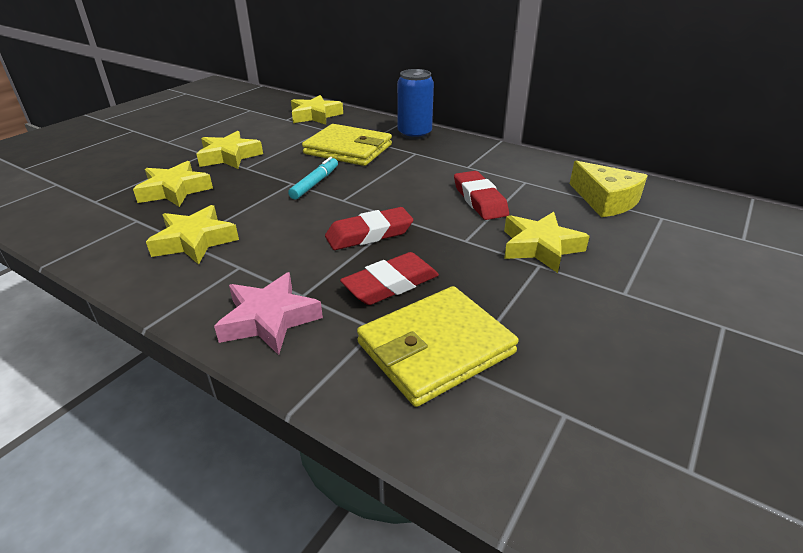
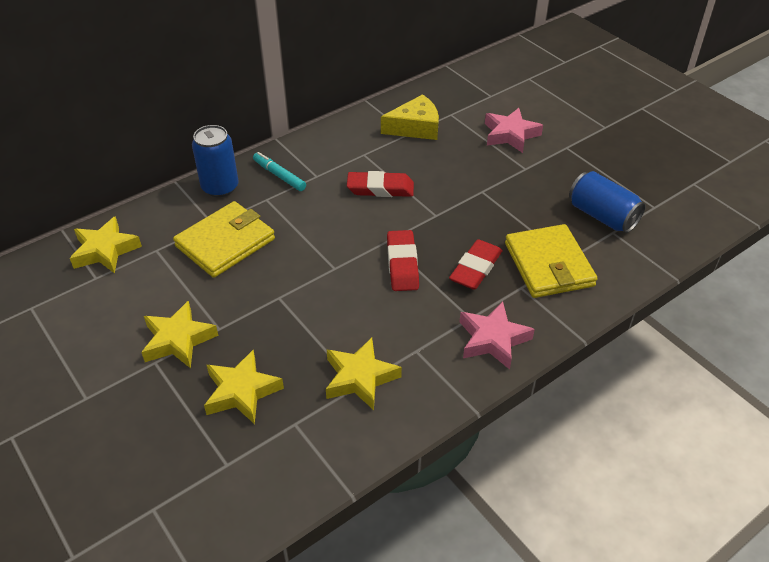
camera: 70 degrees left, 10 degrees up
turquoise marker [288,157,338,199] -> turquoise marker moved to [253,152,306,191]
red eraser [340,252,439,305] -> red eraser turned 45 degrees clockwise [449,239,503,290]
yellow star [504,212,590,273] -> none
none -> pink star [485,108,543,153]
none -> blue can [569,171,646,233]

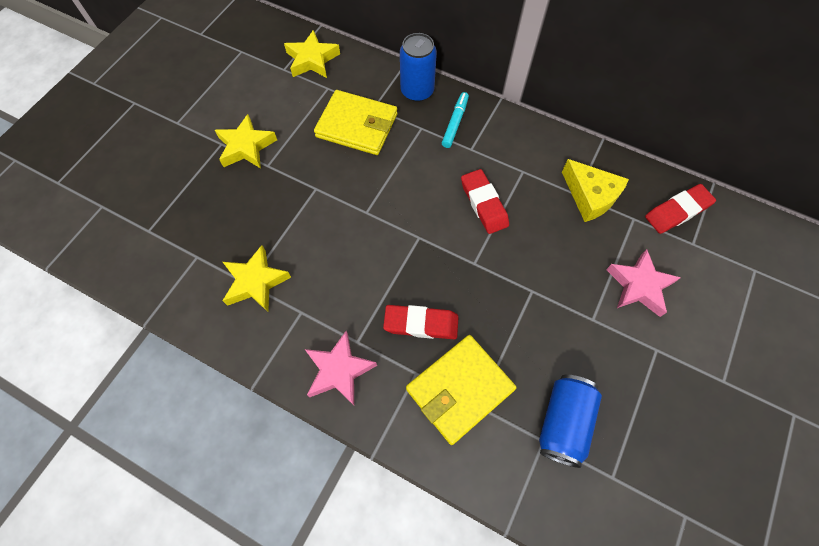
camera: 65 degrees right, 20 degrees up
yellow star [204,350,284,424] -> none
red eraser [387,230,419,291] -> red eraser moved to [645,184,716,234]

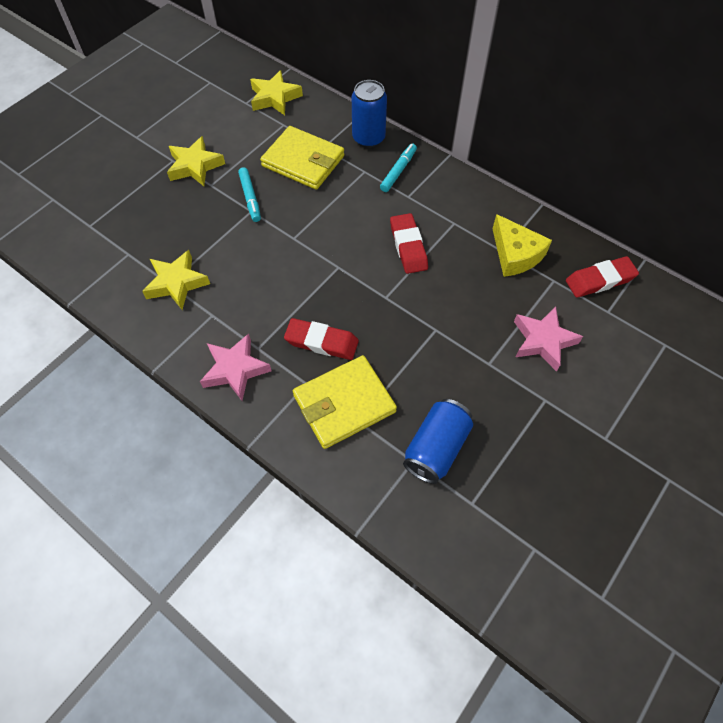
camera: 10 degrees right, 5 degrees down
none -> turquoise marker [238,167,261,222]

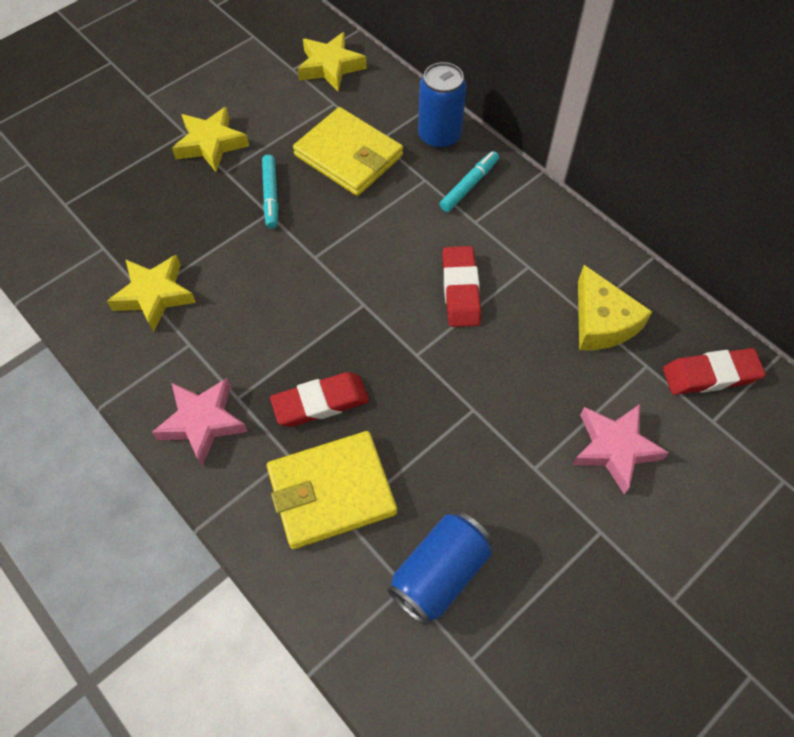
camera: 10 degrees right, 0 degrees up
red eraser [284,318,359,360] -> red eraser turned 45 degrees counterclockwise [270,372,369,427]

